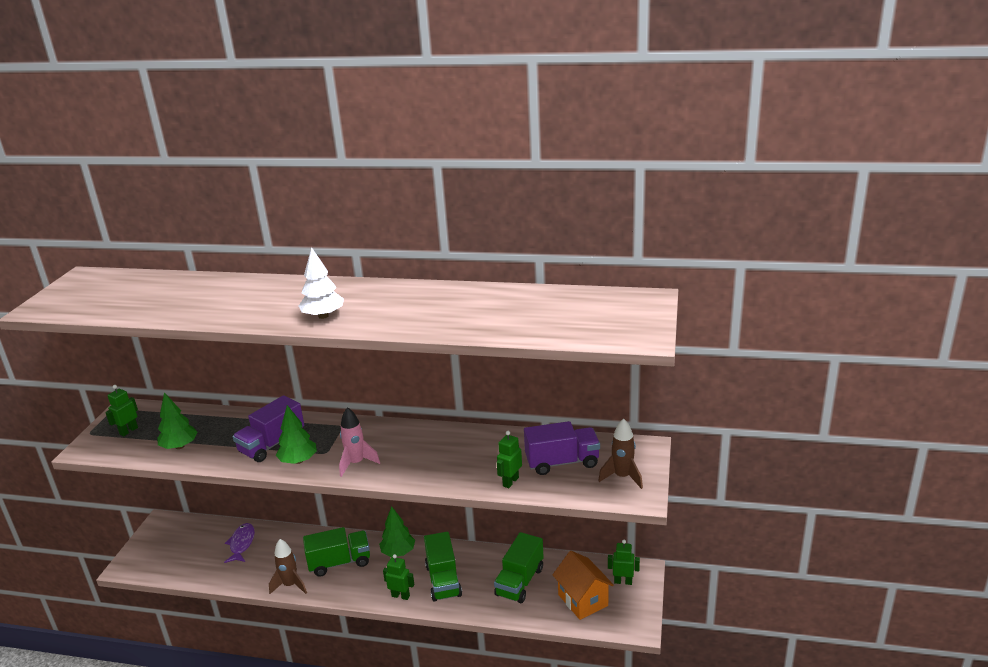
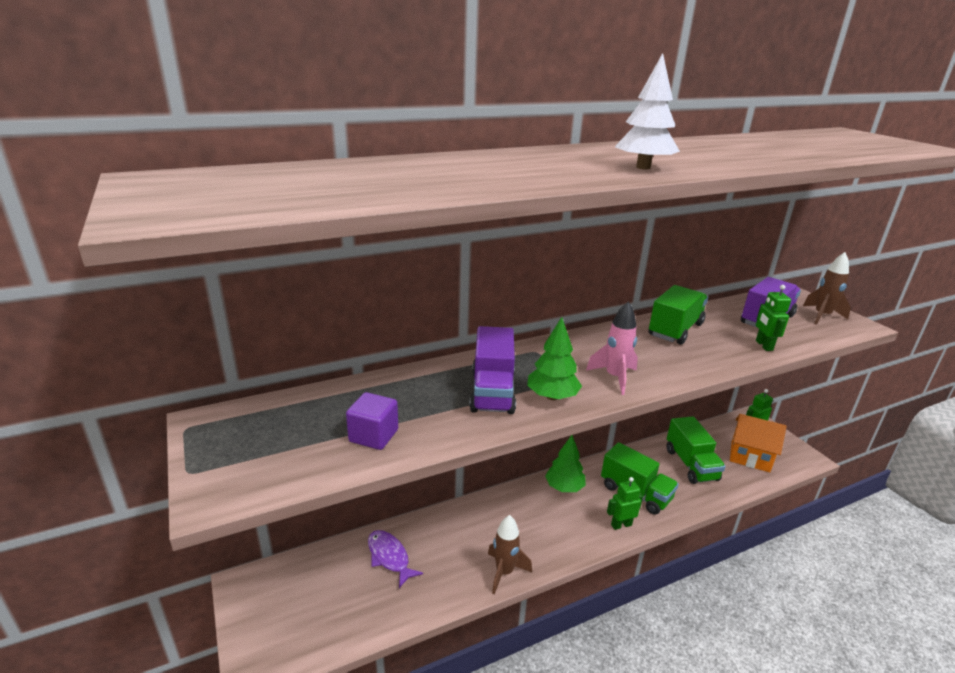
camera: 40 degrees left, 0 degrees up
green robot [105,385,138,436] -> none
green tree [158,392,198,449] -> purple cube [346,392,398,450]
green truck [303,527,370,577] -> green truck moved to [648,285,708,345]

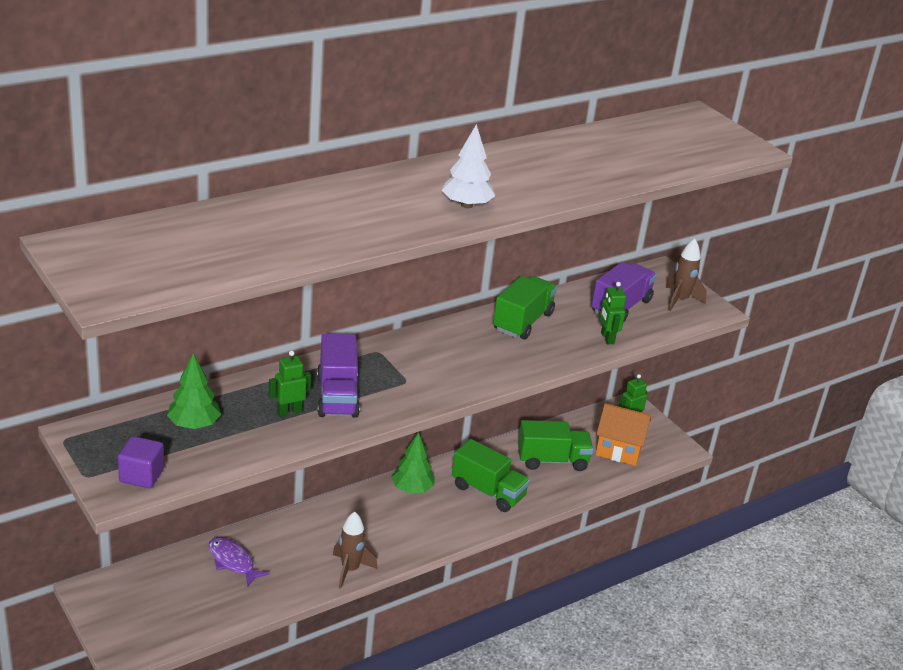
camera: 10 degrees left, 5 degrees up
purple cube [346,392,398,450] -> purple cube moved to [118,436,164,488]
green tree [527,317,582,400] -> green tree moved to [167,353,221,429]
pink rocket [586,302,638,395] -> none
green robot [607,477,643,530] -> green robot moved to [269,350,311,417]
green truck [667,416,726,484] -> green truck turned 75 degrees counterclockwise [518,420,593,471]

